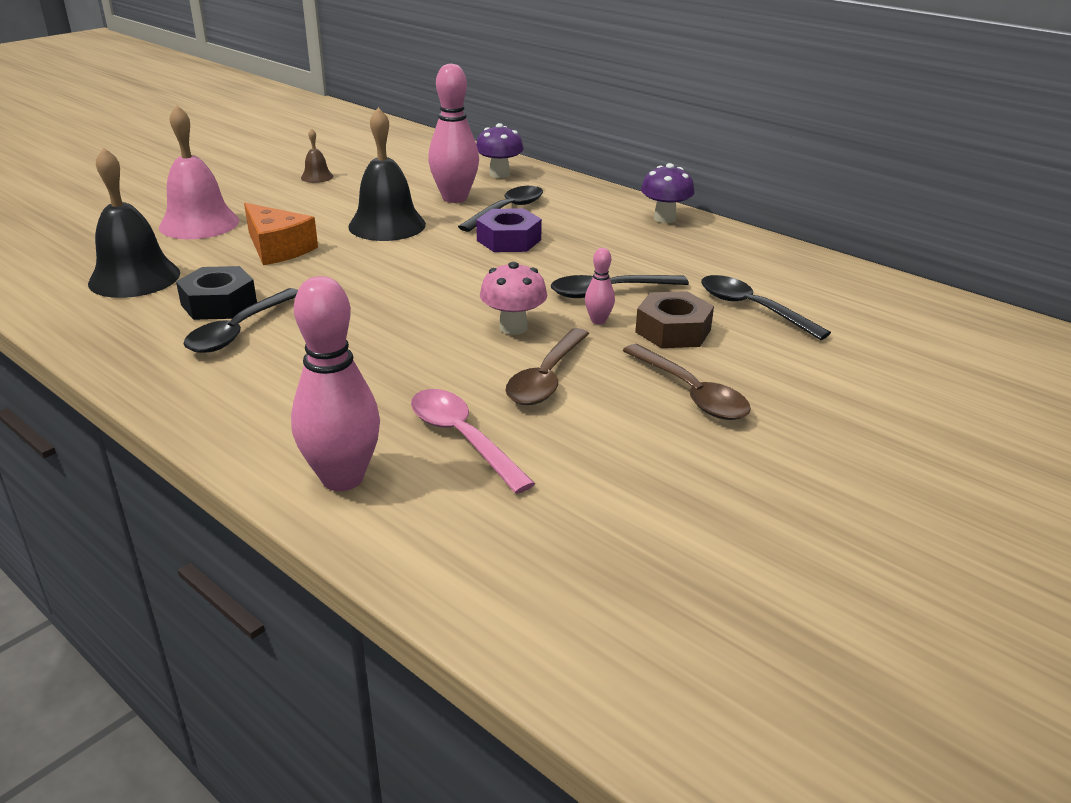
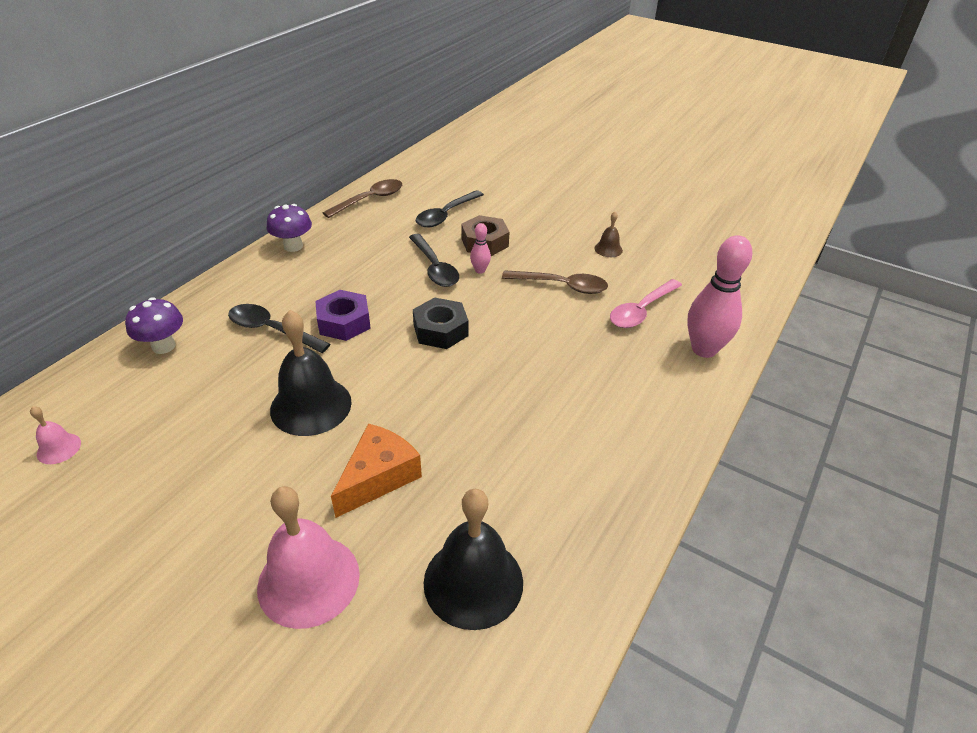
camera: 100 degrees left, 10 degrees up
black nut [176,266,257,320] -> black nut moved to [413,297,469,349]
black spoon [184,288,298,353] -> none
brown bell [301,128,333,183] -> brown bell moved to [594,212,623,257]
pink bowling pin [428,64,479,203] -> none
pink mushroom [480,262,547,335] -> none
brown spoon [623,344,751,420] -> brown spoon moved to [323,179,402,218]
none -> pink bell [30,406,81,464]

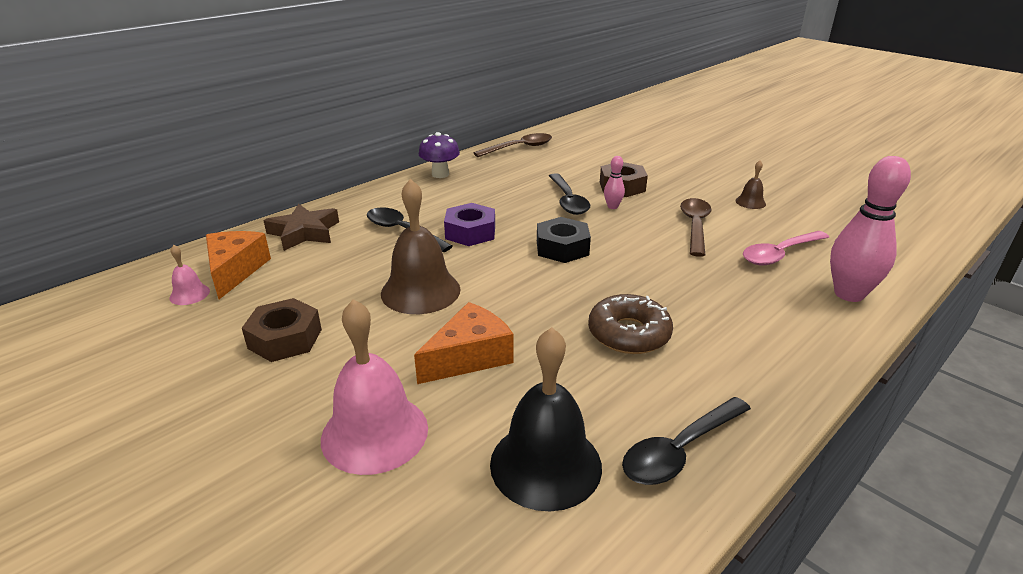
camera: 15 degrees right, 10 degrees down
purple mushroom [125,297,183,354] -> brown star [264,204,339,251]
black bell [270,310,352,436] -> brown bell [381,179,461,314]
black spoon [416,190,484,227] -> black spoon moved to [622,397,751,485]
brown spoon [502,270,608,294] -> brown spoon turned 105 degrees counterclockwise [680,198,712,257]
none -> orange cheese [206,231,271,299]
none -> brown nut [242,298,322,362]
none -> brown donut [588,294,673,354]

